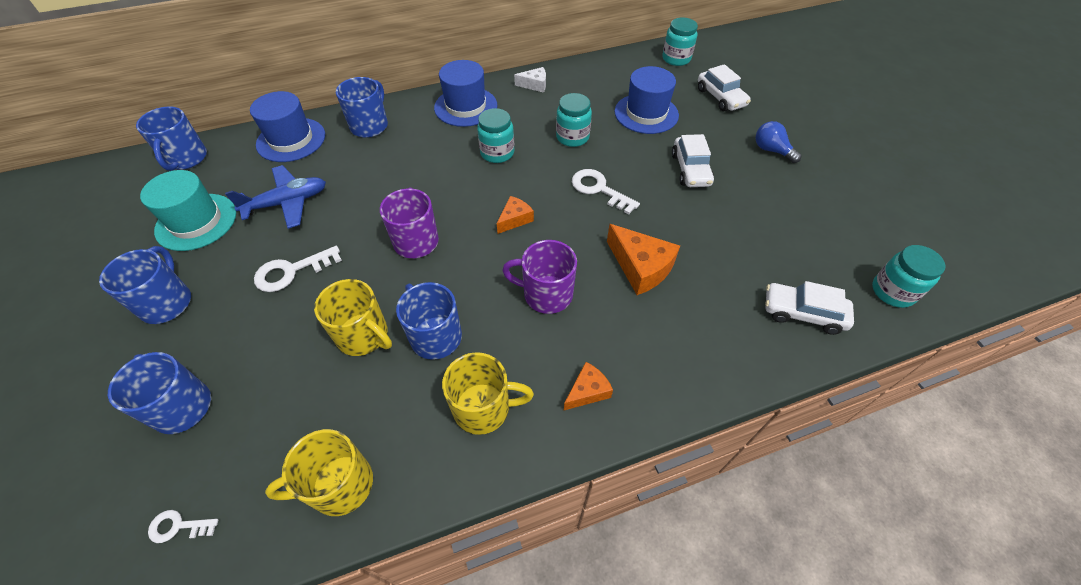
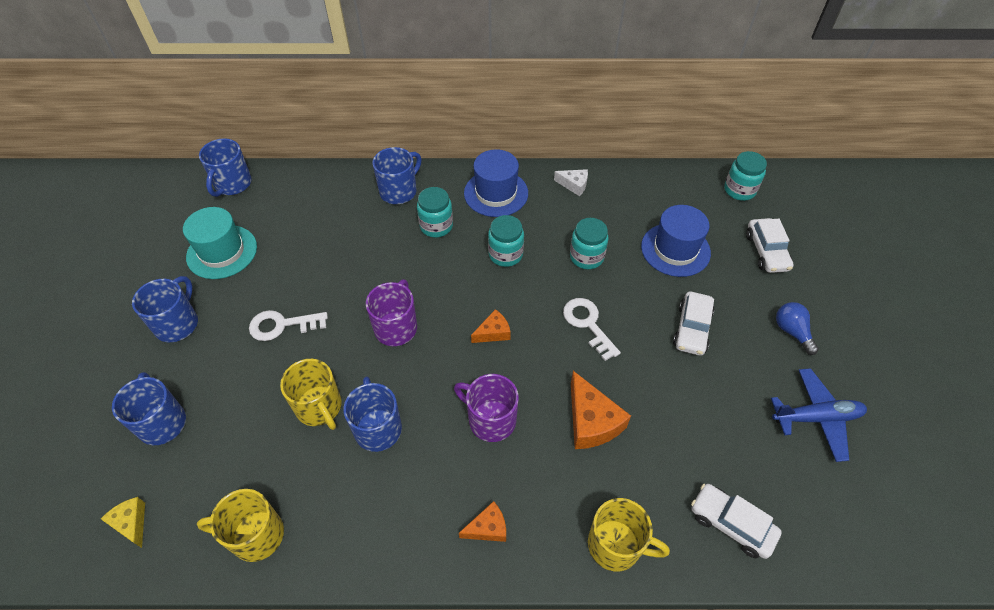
camera: 20 degrees right, 0 degrees up
white key [148,510,219,543] -> yellow cheese [101,497,145,548]
blue plane [225,165,326,229] -> blue plane moved to [771,368,867,462]
blue hat [250,91,325,162] -> none
yellow mug [442,352,534,435] -> yellow mug moved to [588,498,670,571]
turquoise jar [872,245,946,308] -> turquoise jar moved to [417,187,453,238]

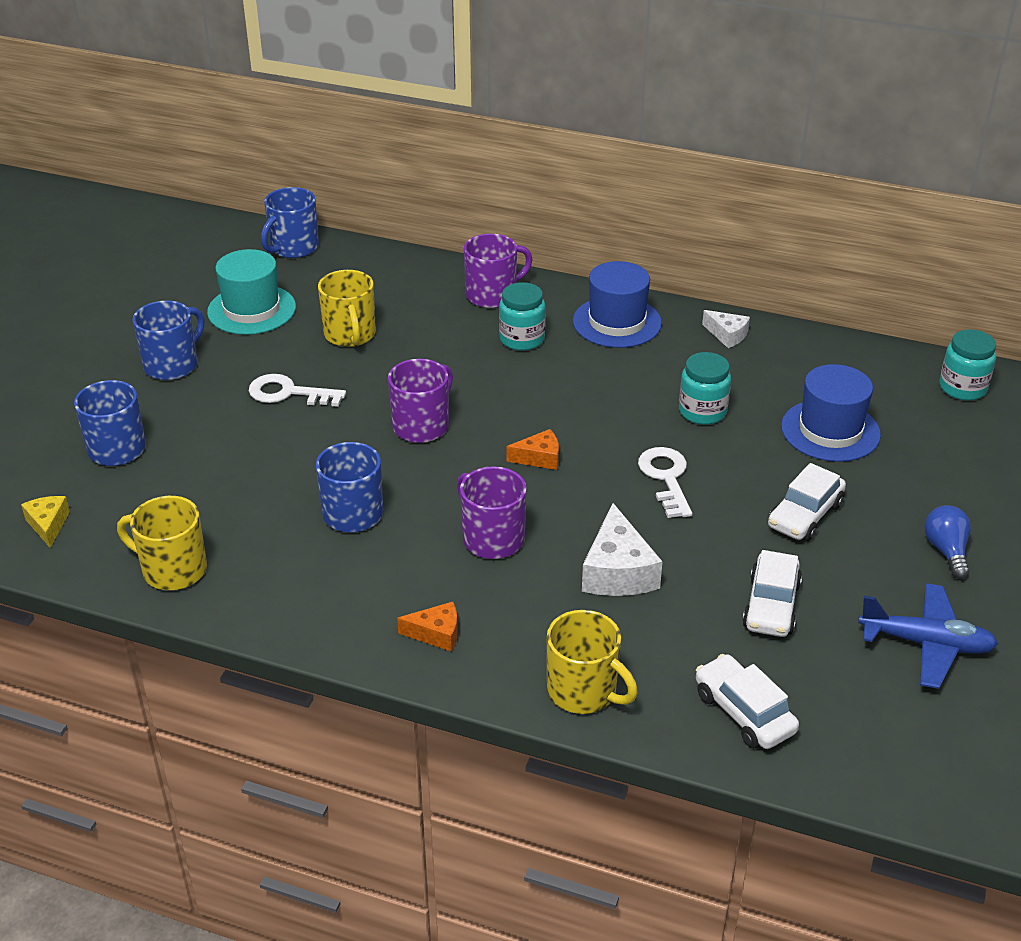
camera: 20 degrees right, 15 degrees down
yellow mug [280,359,342,430] -> yellow mug moved to [318,270,376,347]
blue mug [372,147,422,204] -> purple mug [464,234,533,308]
turquoise jar [488,215,524,267] -> none
orange cheese [571,371,631,449] -> white cheese [582,503,663,596]
white car [746,218,793,273] -> white car moved to [742,550,802,637]

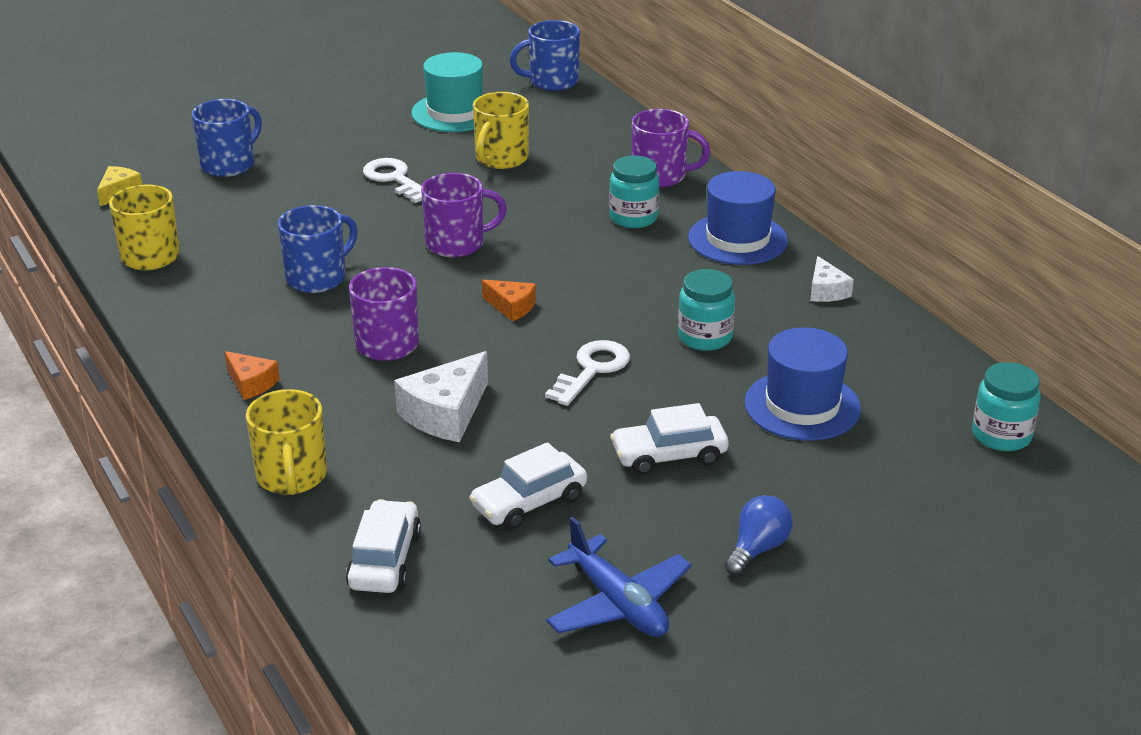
camera: 40 degrees right, 5 degrees down
blue mug [133,300,205,380] -> none

